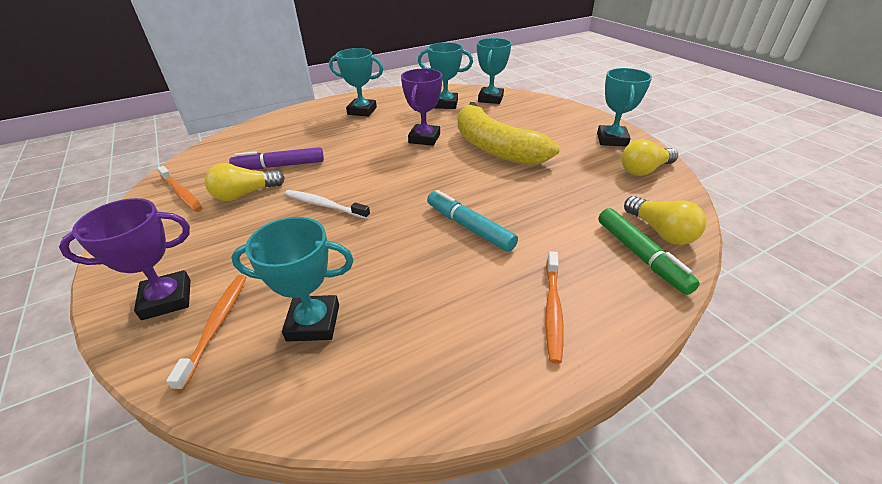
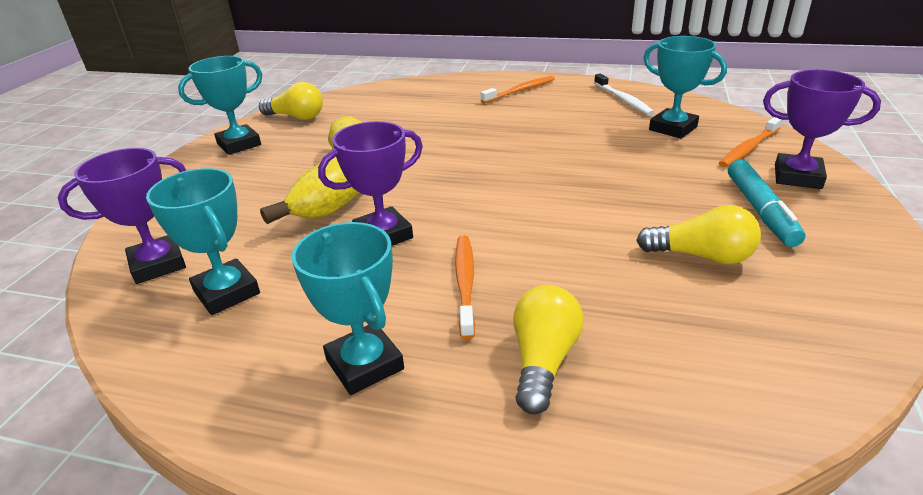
camera: 135 degrees left, 5 degrees down
orange toothbrush [157,166,203,212] -> orange toothbrush moved to [455,235,475,339]
purple marker [229,147,324,170] -> none
white toothbrush [284,190,370,219] -> white toothbrush moved to [594,74,655,115]
turquoise marker [427,190,518,252] -> turquoise marker moved to [728,159,805,247]
turquoise trophy [477,38,511,104] -> purple trophy [58,148,187,284]
green marker [598,208,700,295] -> none
yellow light bulb [624,196,706,245] -> yellow light bulb moved to [513,285,584,414]

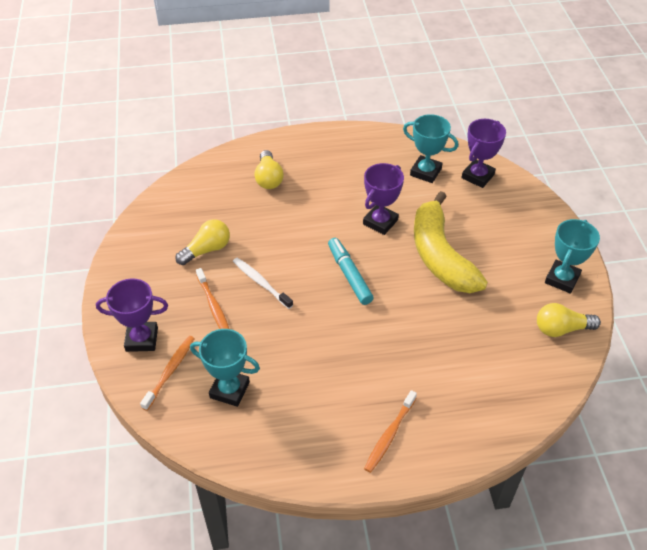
camera: 155 degrees right, 15 degrees up
turquoise trophy [292,222,404,395] -> none
orange toothbrush [455,235,475,339] -> orange toothbrush moved to [196,268,229,329]
white toothbrush [594,74,655,115] -> white toothbrush moved to [233,258,293,309]
yellow light bulb [636,205,761,264] -> yellow light bulb turned 150 degrees clockwise [175,219,230,265]
turquoise marker [728,159,805,247] -> turquoise marker moved to [328,238,374,305]

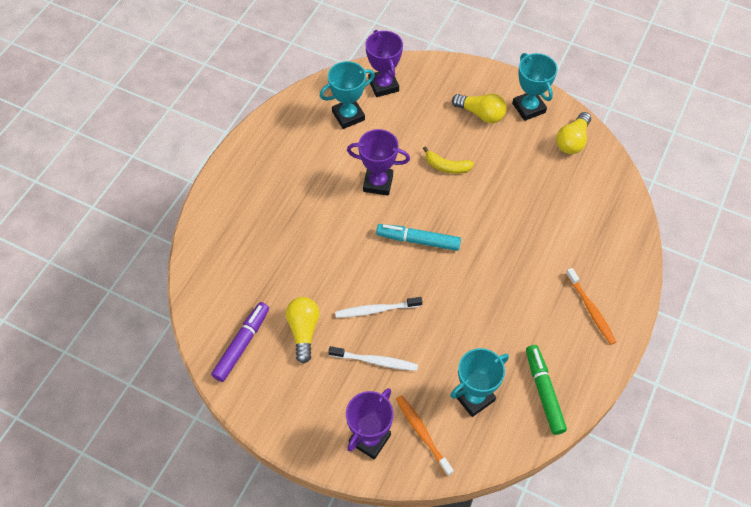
camera: 55 degrees left, 10 degrees up
orange toothbrush [196,268,229,329] -> white toothbrush [328,346,418,371]
yellow light bulb [254,150,284,189] -> yellow light bulb moved to [452,94,506,123]
purple trophy [363,163,404,235] -> purple trophy turned 60 degrees counterclockwise [347,129,410,196]
yellow banana [414,191,488,293] -> yellow banana [423,146,474,174], size x0.42
none -> purple marker [211,302,269,382]
none -> green marker [526,345,567,435]

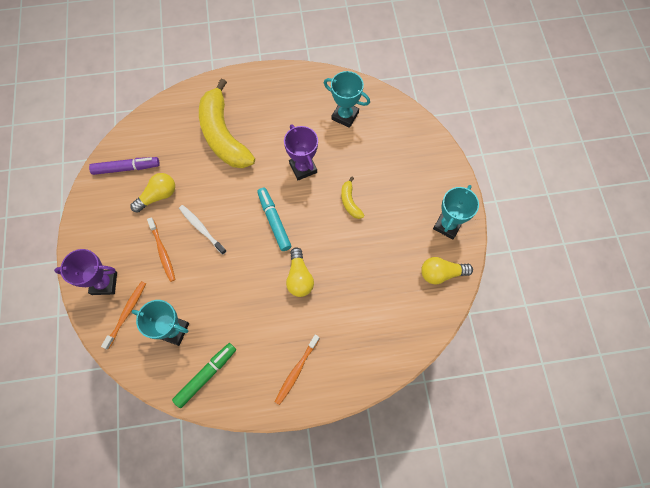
camera: 55 degrees right, 10 degrees up
white toothbrush [328,346,418,371] -> orange toothbrush [147,217,176,282]
purple trophy [366,30,403,97] -> none
yellow light bulb [452,94,506,123] -> yellow light bulb moved to [286,247,314,297]
none -> yellow banana [199,79,255,168]

